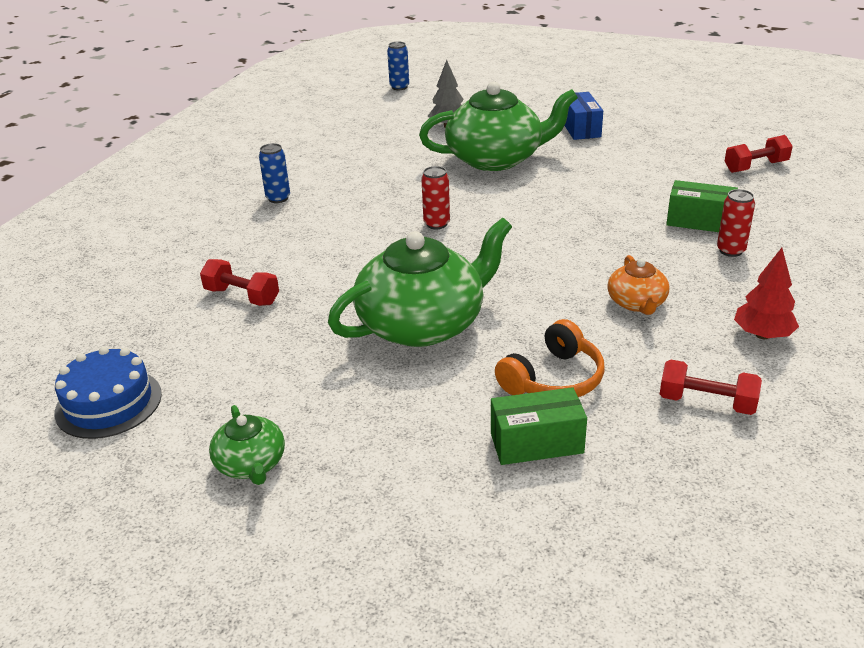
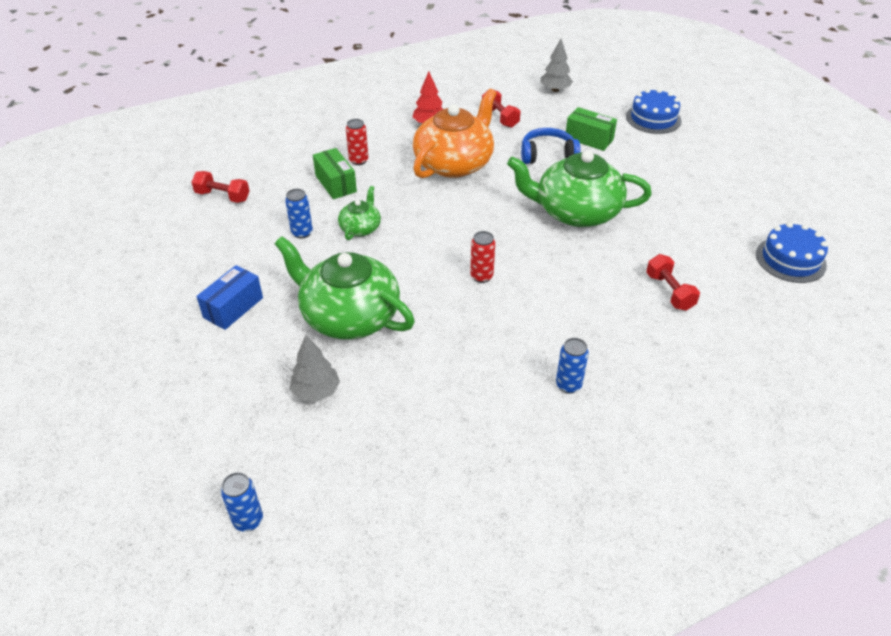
camera: 140 degrees left, 10 degrees up
green teapot [209,405,285,485] -> green teapot moved to [338,186,381,240]
orange headphones [495,319,605,397] -> blue headphones [521,128,581,164]
orange teapot [607,255,669,315] -> orange teapot [413,89,497,178], size x2.08
none -> blue can [285,189,313,239]
none -> grey tree [541,39,573,92]
none -> blue cake [626,89,681,134]

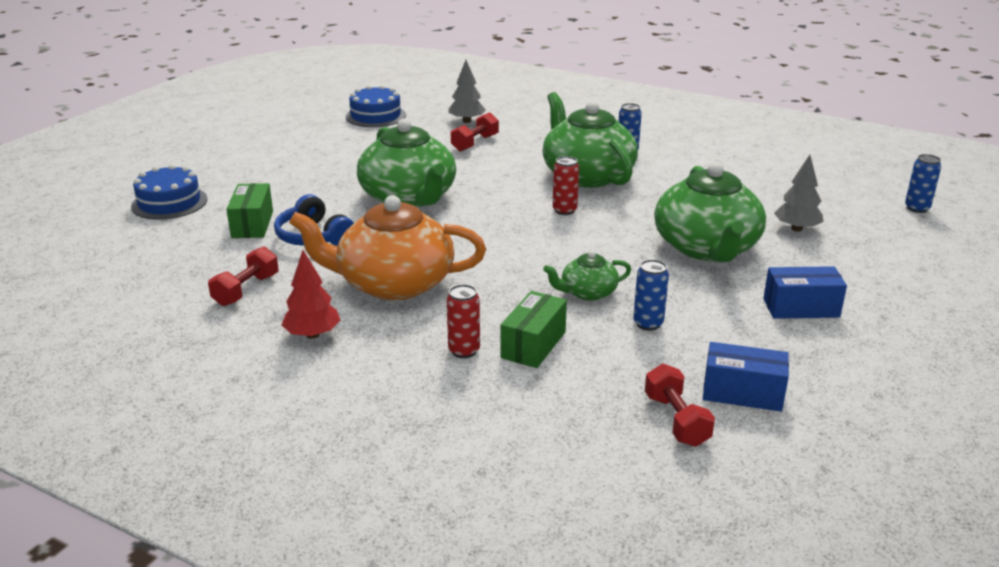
camera: 125 degrees left, 15 degrees down
grey tree [541,39,573,92] -> grey tree moved to [449,60,486,123]
none -> green teapot [543,92,638,188]
none -> blue box [703,342,789,412]

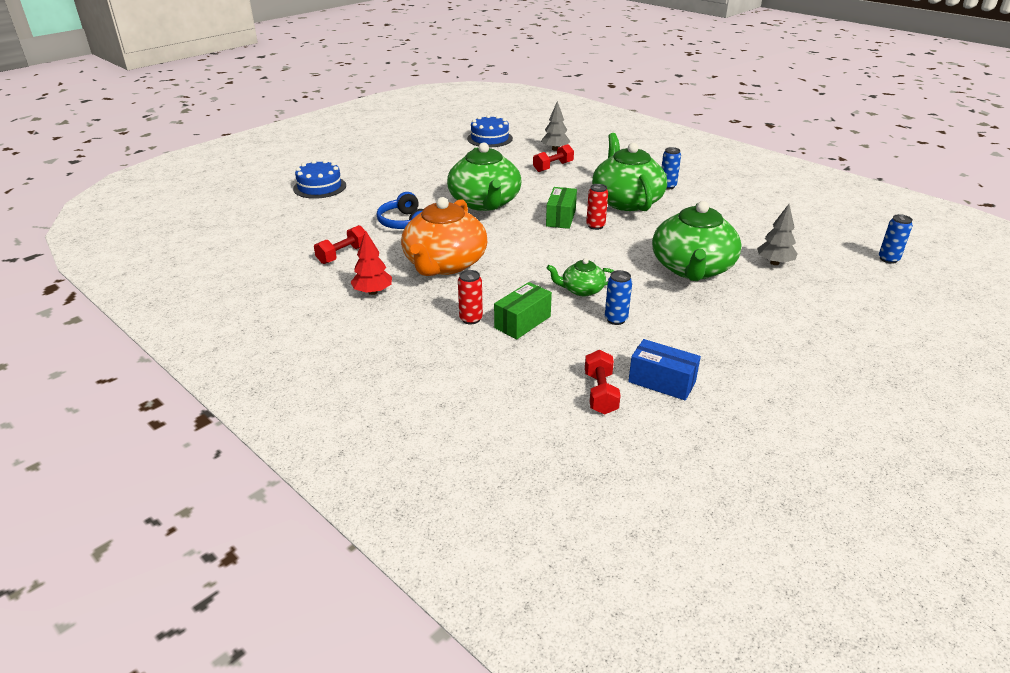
camera: 15 degrees right, 5 degrees up
green box [226,183,273,238] -> green box moved to [546,187,577,229]
orange teapot [289,195,486,300] -> orange teapot turned 90 degrees counterclockwise [401,197,487,276]
blue box [763,266,847,319] -> none

